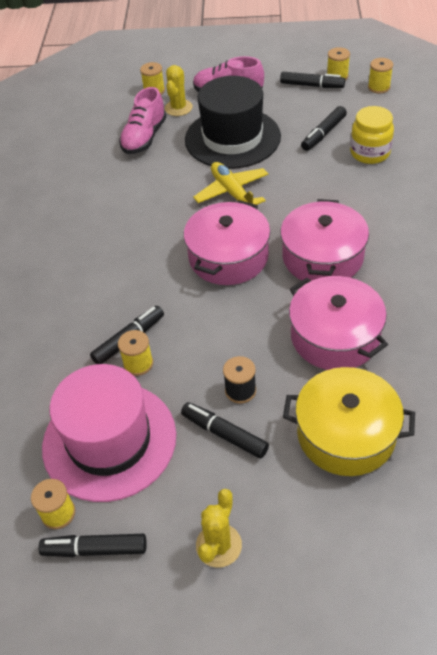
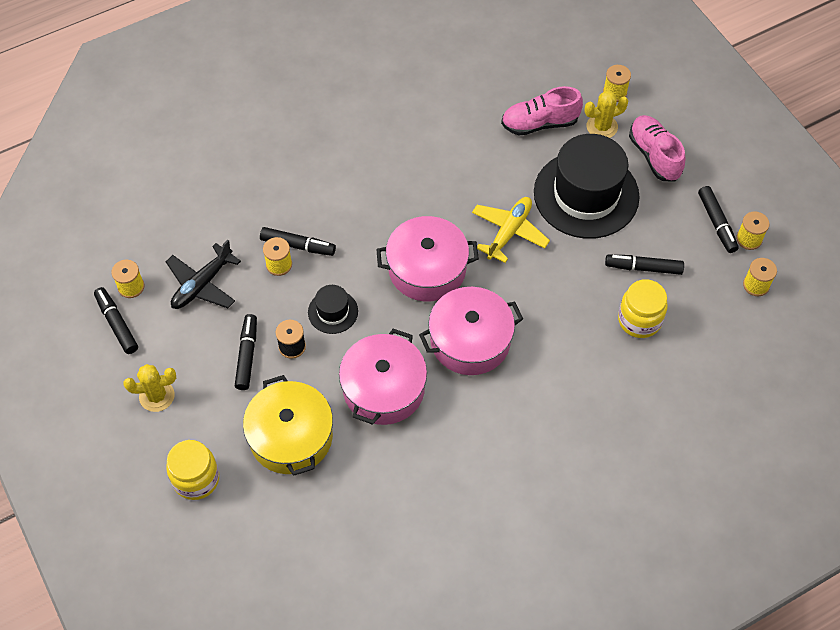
camera: 55 degrees right, 10 degrees up
pink hat [42,364,176,502] -> black plane [166,240,241,309]
none -> yellow jar [166,440,219,500]
none -> black hat [308,285,358,334]

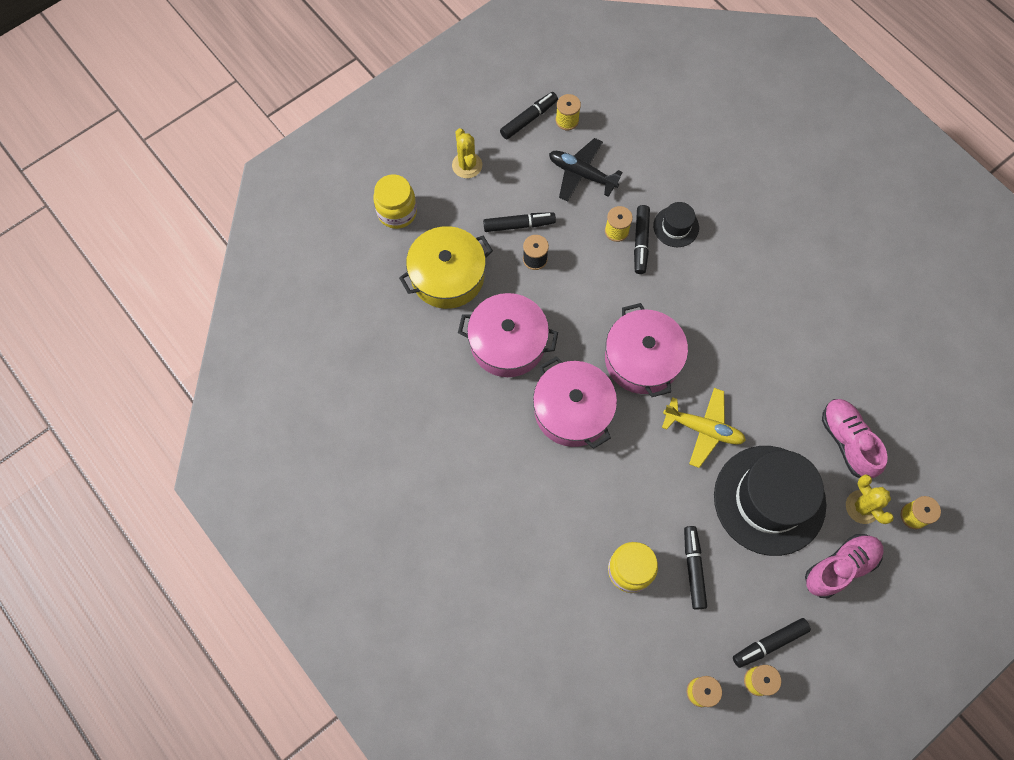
camera: 80 degrees right, 10 degrees up
black hat [308,285,358,334] -> black hat moved to [653,202,699,247]

